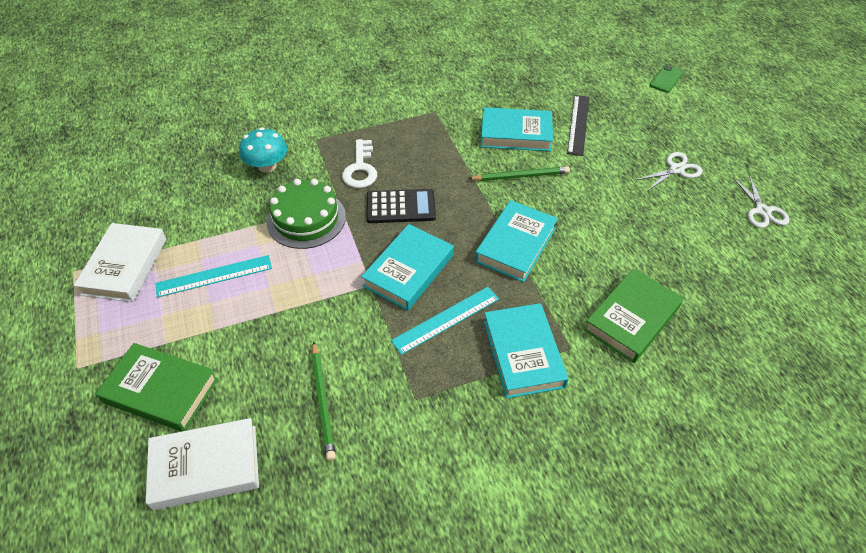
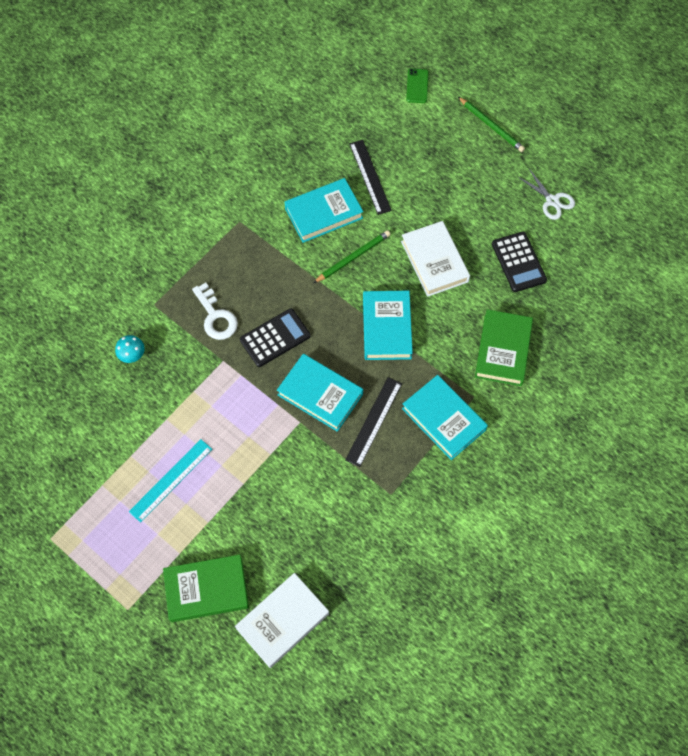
camera: 30 degrees left, 15 degrees up
white book [74,223,166,302] -> white book moved to [401,221,470,297]
turquoise mushroom [239,127,287,173] -> turquoise mushroom [115,335,145,363], size x0.64
green cake [266,179,346,249] -> none
green pencil [311,341,336,461] -> green pencil moved to [458,97,525,152]
turquoise book [361,224,454,311] -> turquoise book turned 60 degrees counterclockwise [277,354,363,432]
turquoise ruler [391,287,499,355] -> black ruler [345,377,402,467]
white scissors [636,152,703,190] -> none
none -> black calculator [492,232,547,292]

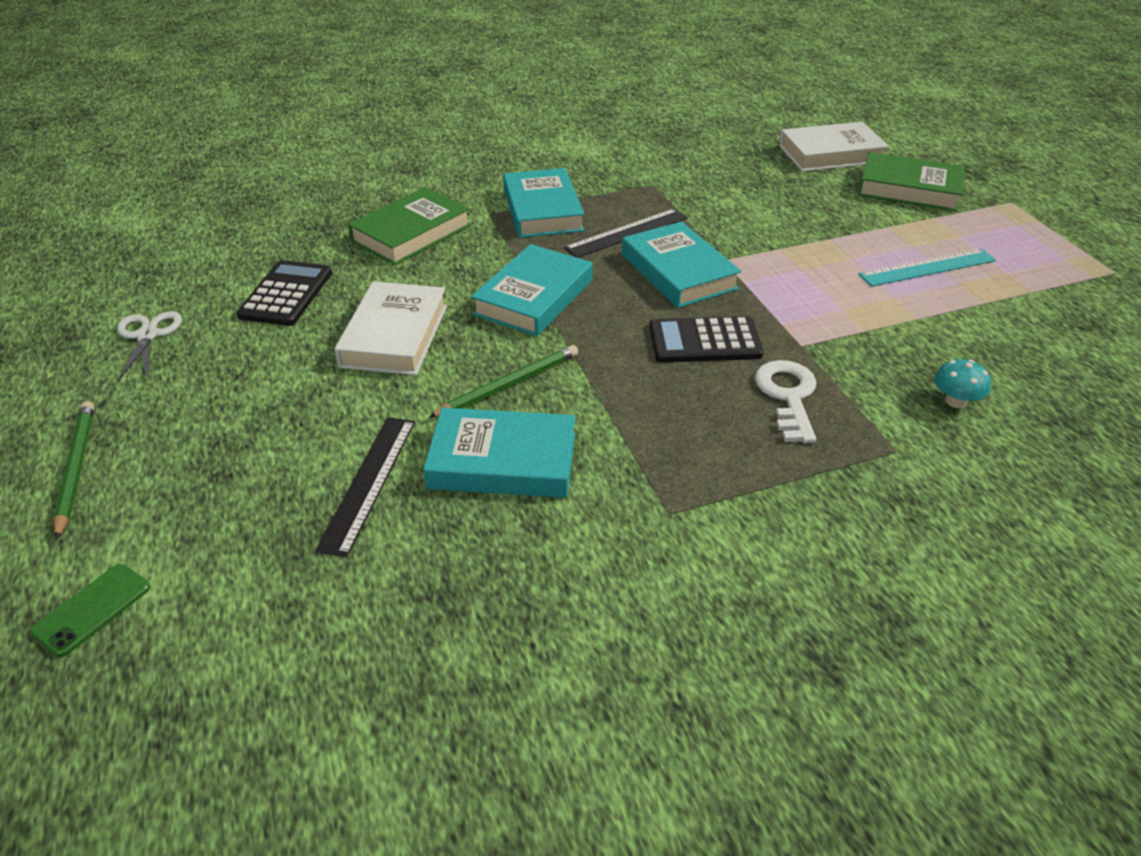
camera: 150 degrees left, 25 degrees down
green pencil [314,230,391,283] -> green pencil turned 150 degrees clockwise [428,345,578,418]

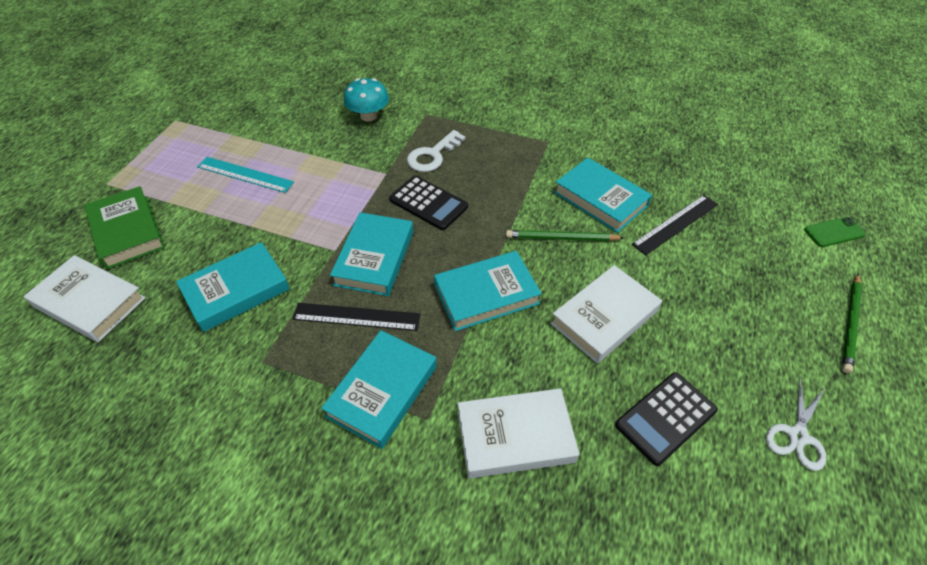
camera: 140 degrees left, 10 degrees up
green book [348,187,471,265] -> white book [458,388,580,479]
turquoise mushroom [935,359,991,408] -> turquoise mushroom [344,78,389,121], size x1.56
none -> turquoise book [176,242,290,332]

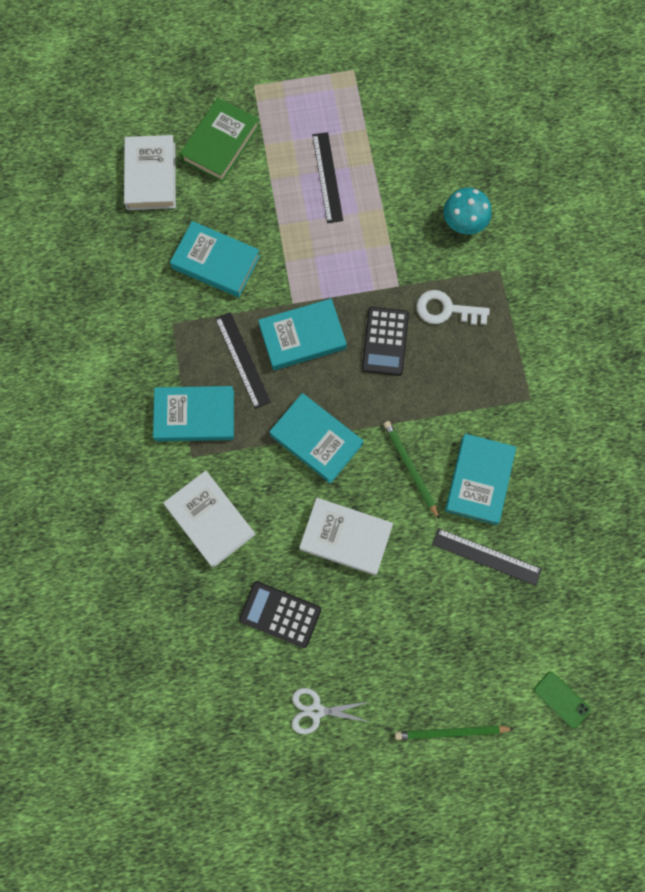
camera: 60 degrees right, 25 degrees up
turquoise ruler [197,157,294,193] -> black ruler [312,132,343,223]

